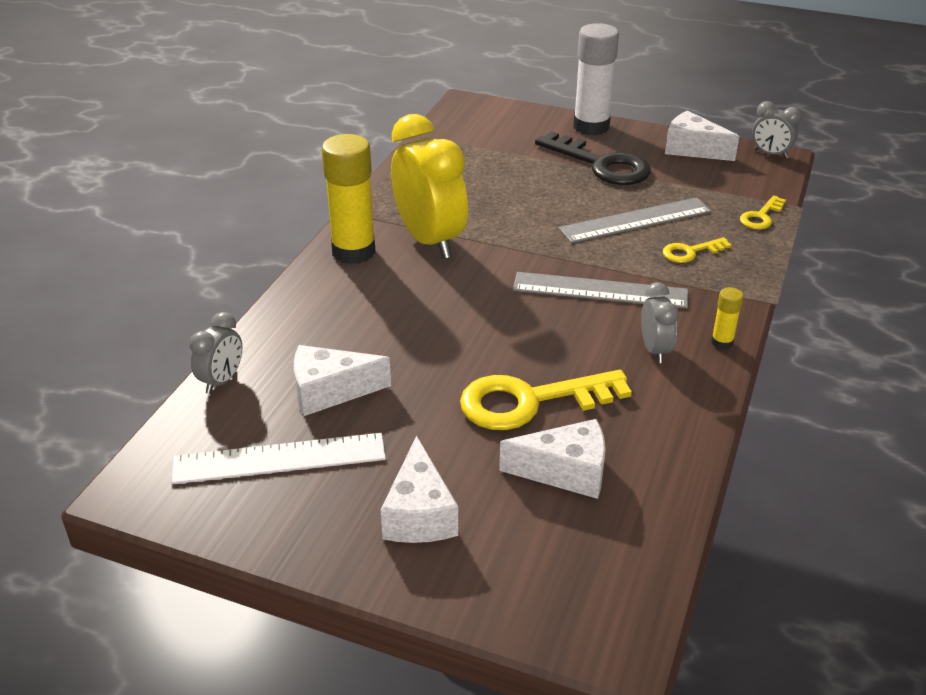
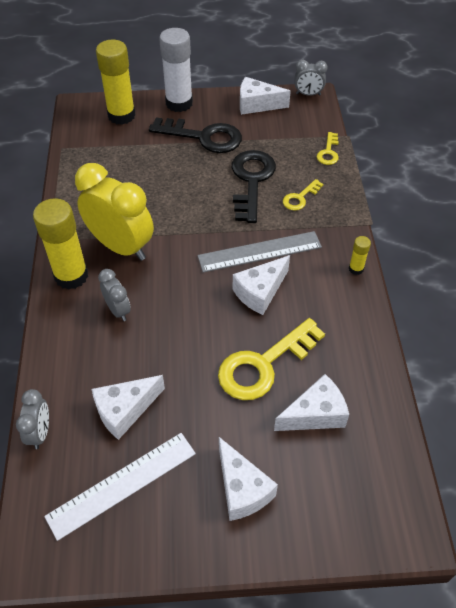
camera: 25 degrees left, 15 degrees up
grey ruler [559,197,711,243] -> black key [232,150,276,223]
grey clock [641,282,679,363] -> grey clock moved to [98,269,131,321]
none -> yellow glue stick [96,40,136,125]
none -> white cheese [233,255,290,315]

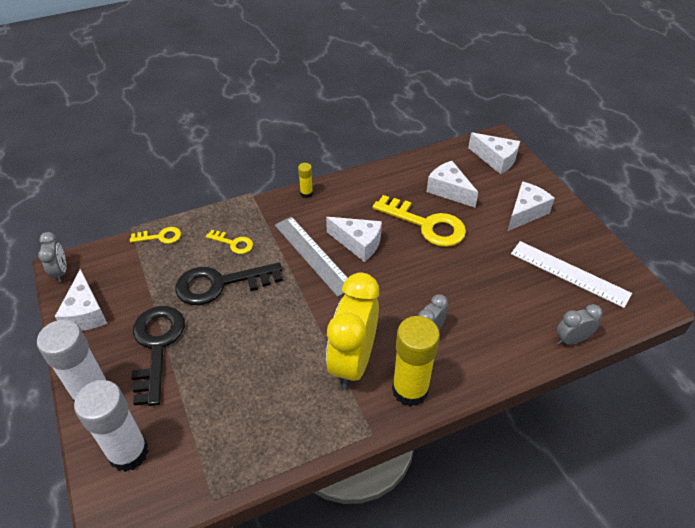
camera: 110 degrees left, 5 degrees down
white cheese [92,375,165,440] -> white cheese moved to [468,132,520,174]
yellow glue stick [96,40,136,125] -> white glue stick [74,380,149,472]

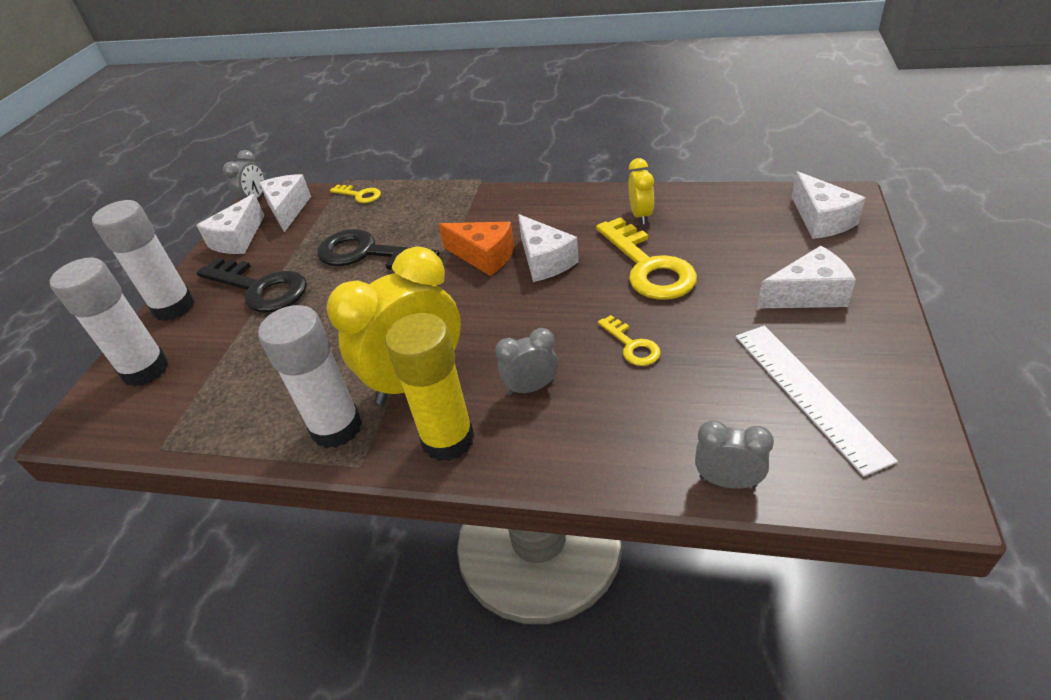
camera: 40 degrees right, 5 degrees down
black key [132,306,185,406] -> black key turned 90 degrees clockwise [196,258,307,312]
yellow key [206,230,253,254] -> yellow key moved to [598,315,661,366]
grey ruler [275,217,348,297] -> orange cheese [439,222,514,276]
yellow glue stick [298,163,313,198] -> none
white cheese [427,161,478,208] -> white cheese moved to [259,174,311,232]
none -> white glue stick [258,305,362,448]
none -> yellow clock [629,158,654,224]

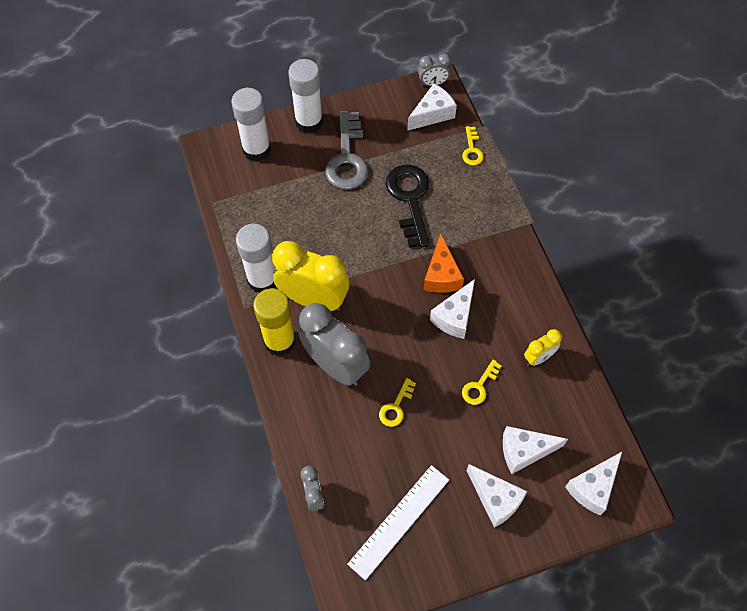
camera: 55 degrees right, 20 degrees up
white cheese [196,194,264,254] -> white cheese moved to [503,426,568,474]
black key [196,258,307,312] -> grey key [325,111,368,190]
grey clock [495,328,558,395] -> grey clock [298,303,370,386], size x2.04
yellow key [596,217,697,300] -> yellow key [462,359,502,405], size x0.50

